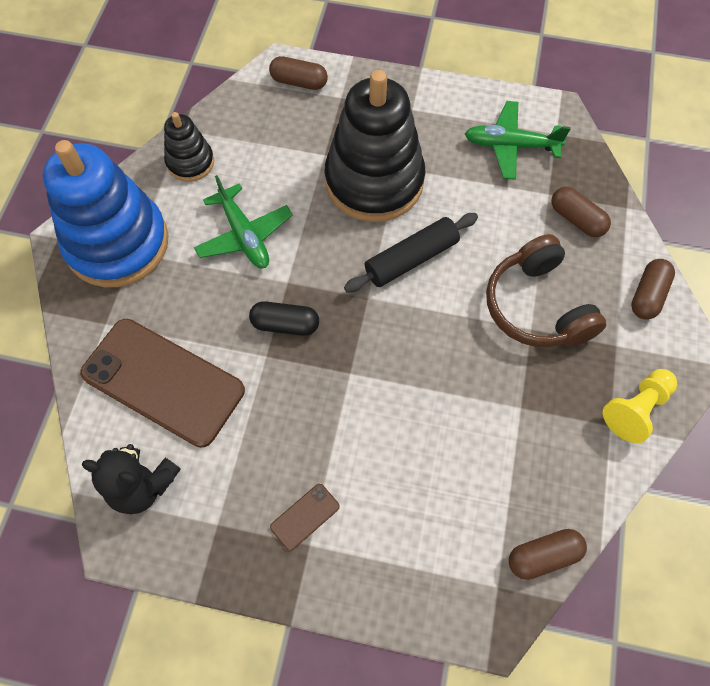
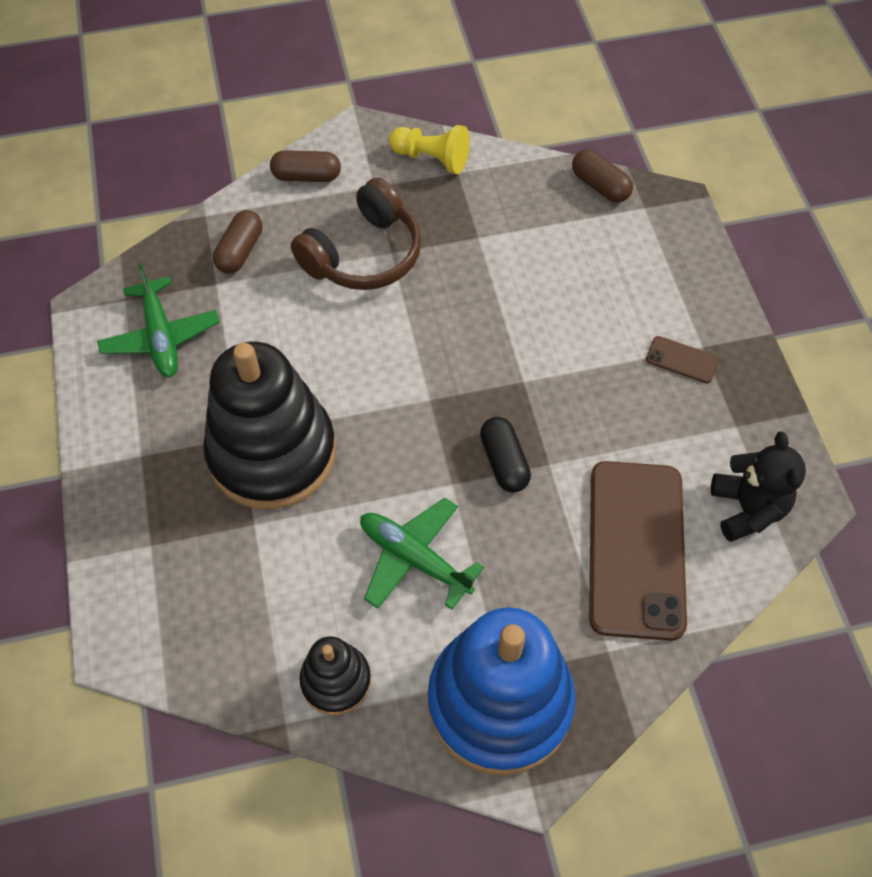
camera: 115 degrees left, 5 degrees down
green plane [194,175,293,268] -> green plane turned 90 degrees counterclockwise [360,498,484,610]
brown capsule [269,56,328,90] -> none
black rolling pin [344,213,478,293] -> none

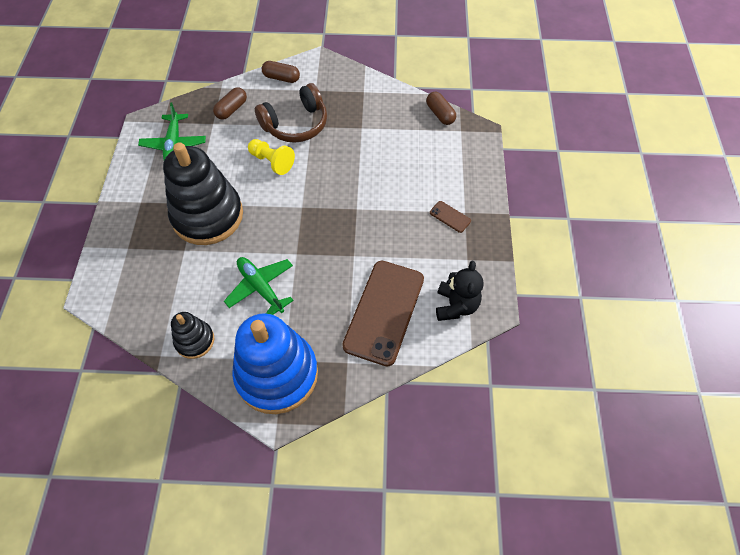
camera: 15 degrees right, 0 degrees up
yellow pawn [389,125,470,174] -> yellow pawn moved to [248,139,295,175]
black capsule [480,417,531,493] -> none

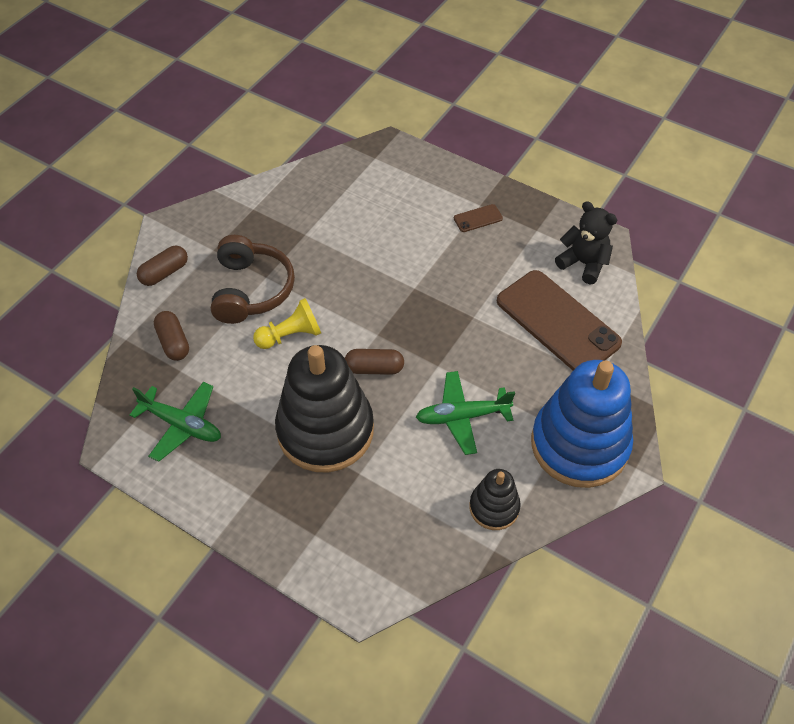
camera: 60 degrees left, 5 degrees down
brown capsule [426,92,456,125] -> brown capsule moved to [345,349,404,375]

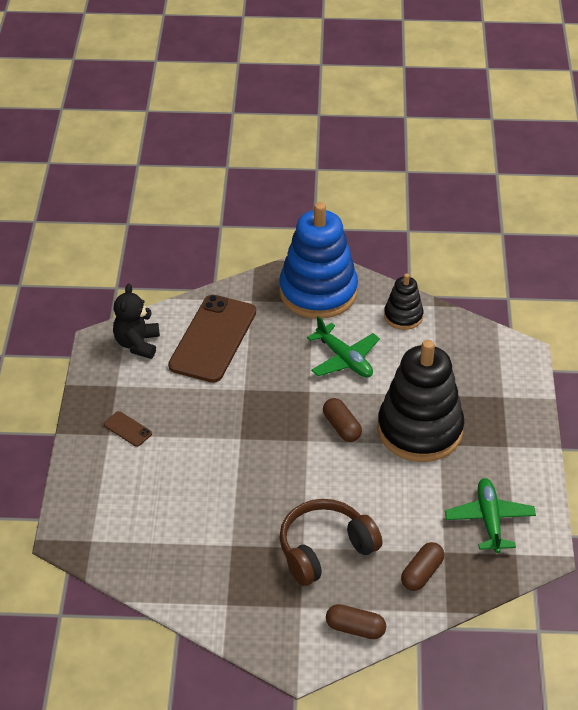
camera: 120 degrees left, 10 degrees down
yellow pawn [253,298,321,349] -> none

